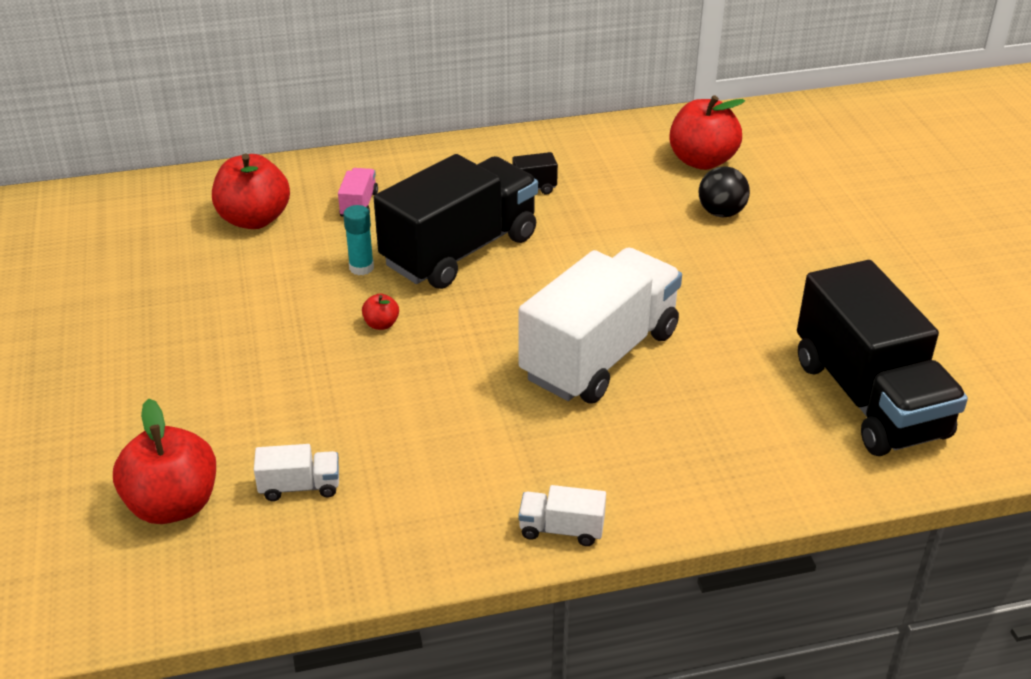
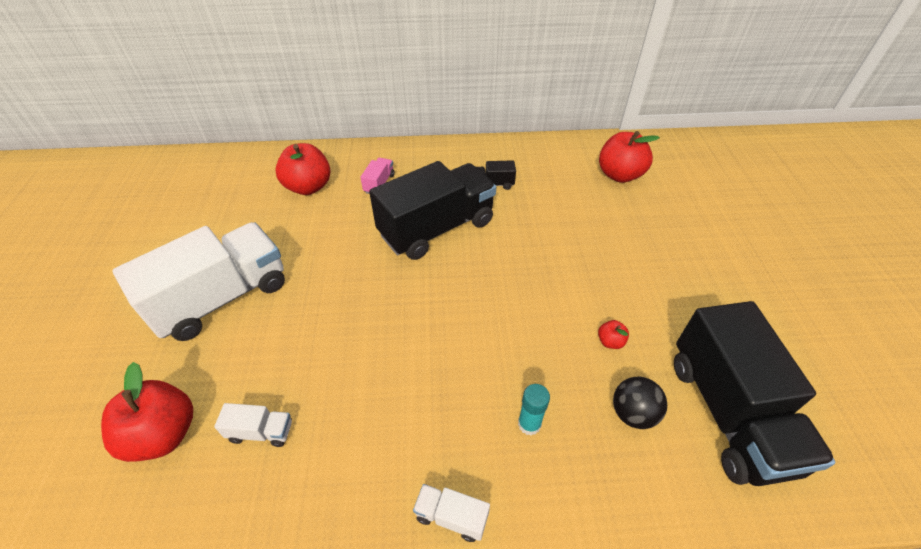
camera: 10 degrees right, 10 degrees up
turquoise glue stick [343,205,374,275] -> turquoise glue stick moved to [518,384,550,436]
red apple [362,294,399,330] -> red apple moved to [598,320,629,349]
white truck [518,247,682,403] -> white truck moved to [112,222,285,341]
black ball [699,166,750,217] -> black ball moved to [613,377,667,429]

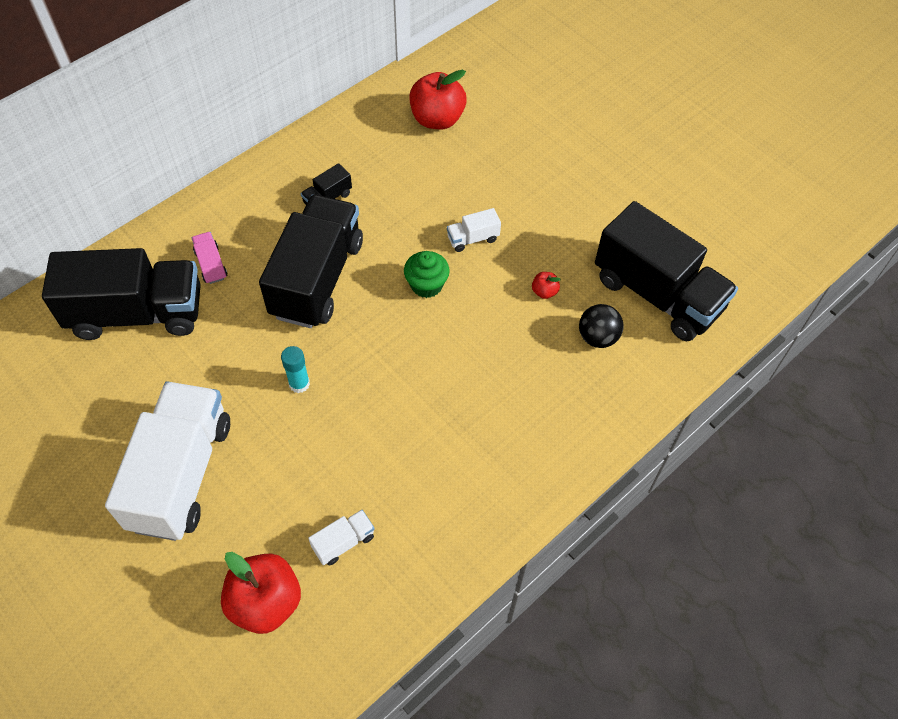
camera: 40 degrees left, 10 degrees up
red apple [276,143,330,195] -> black truck [42,248,201,340]
white truck [413,484,490,542] -> white truck moved to [447,208,501,252]
turquoise glue stick [518,384,550,436] -> turquoise glue stick moved to [281,346,310,393]
none -> green cupcake [404,251,450,298]

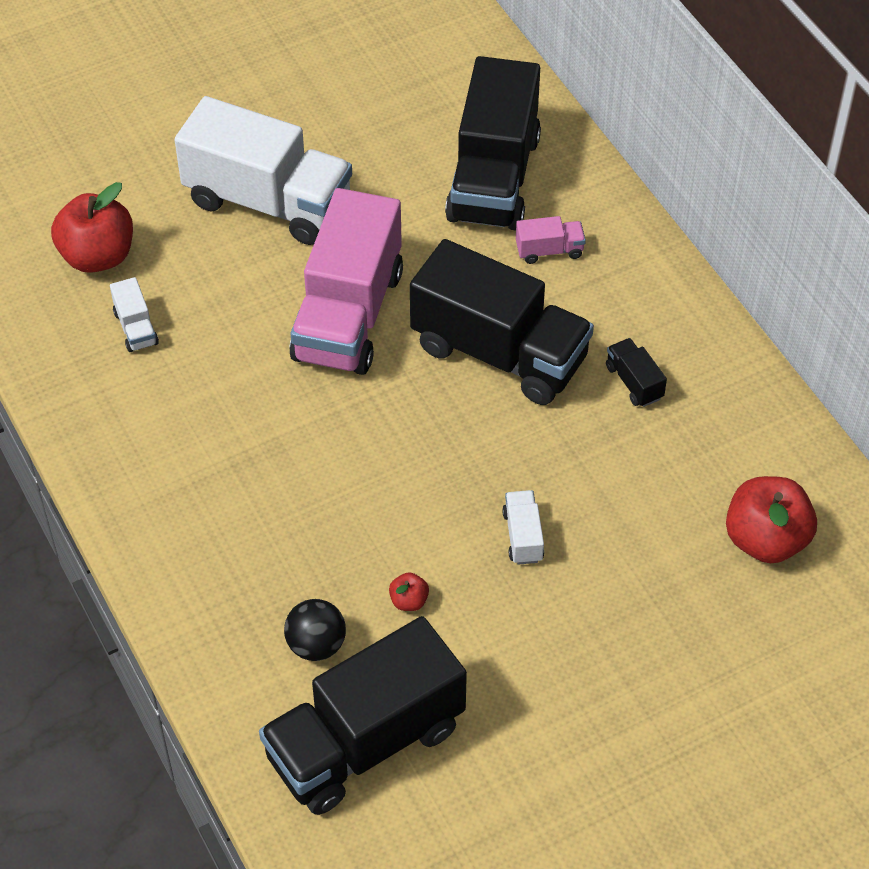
camera: 105 degrees right, 5 degrees down
turquoise glue stick [281,346,310,393] -> pink truck [290,188,403,375]
green cupcake [404,251,450,298] -> none

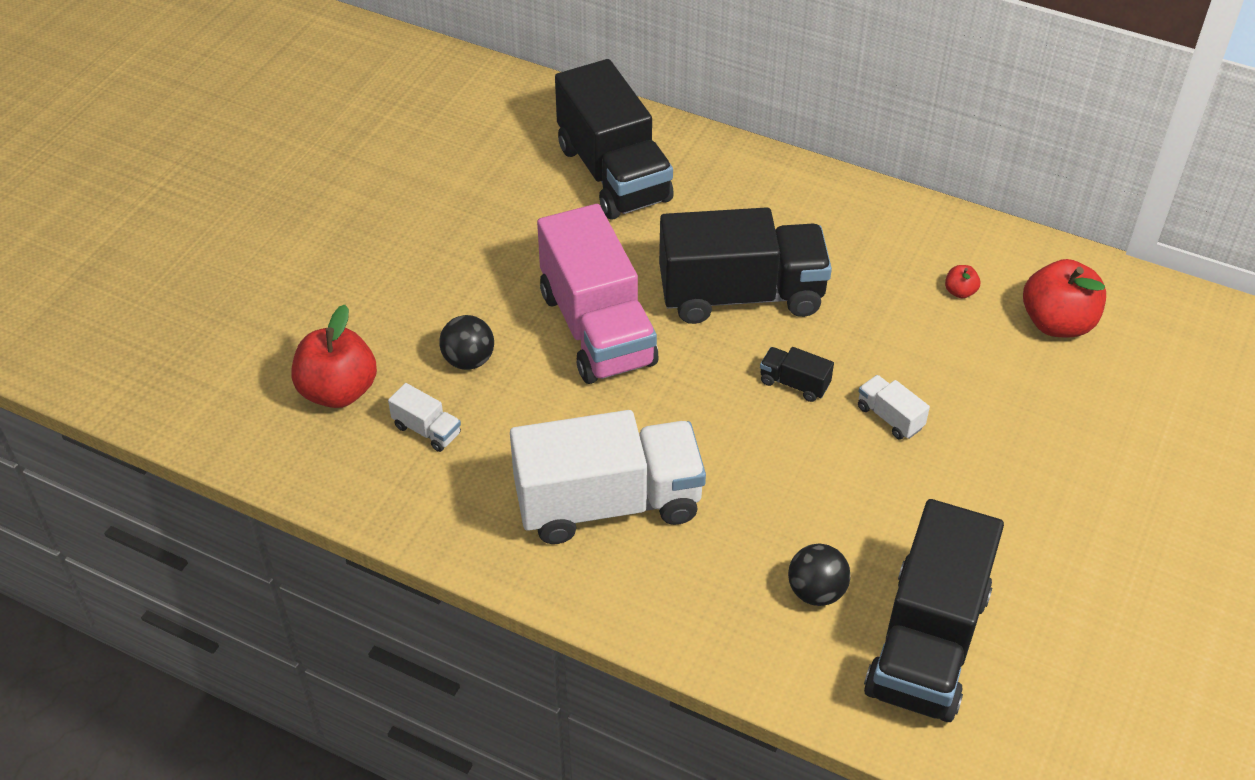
camera: 35 degrees left, 5 degrees down
white truck [175,96,352,245] -> white truck moved to [510,410,706,544]
red apple [389,572,429,611] -> red apple moved to [945,265,980,298]
pink truck [516,216,586,264] -> none
black truck [606,338,667,407] -> black truck moved to [760,347,834,402]
none -> black ball [439,315,494,370]

